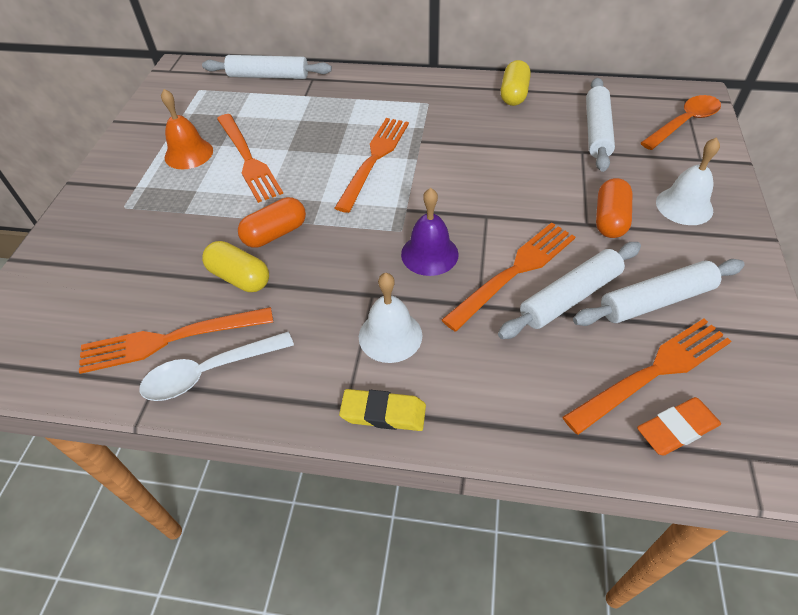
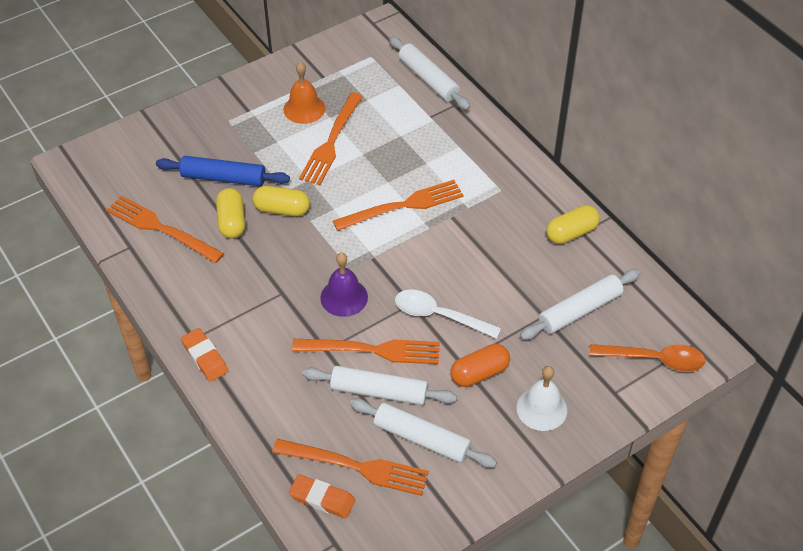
camera: 45 degrees right, 0 degrees up
white spoon [139,332,294,401] -> white spoon moved to [395,289,501,339]
orange capsule [238,197,306,248] -> yellow capsule [253,186,310,216]
yellow eraser [339,389,426,431] -> orange eraser [181,328,228,382]
white bell [359,273,422,363] -> none
none -> blue rolling pin [156,156,290,186]

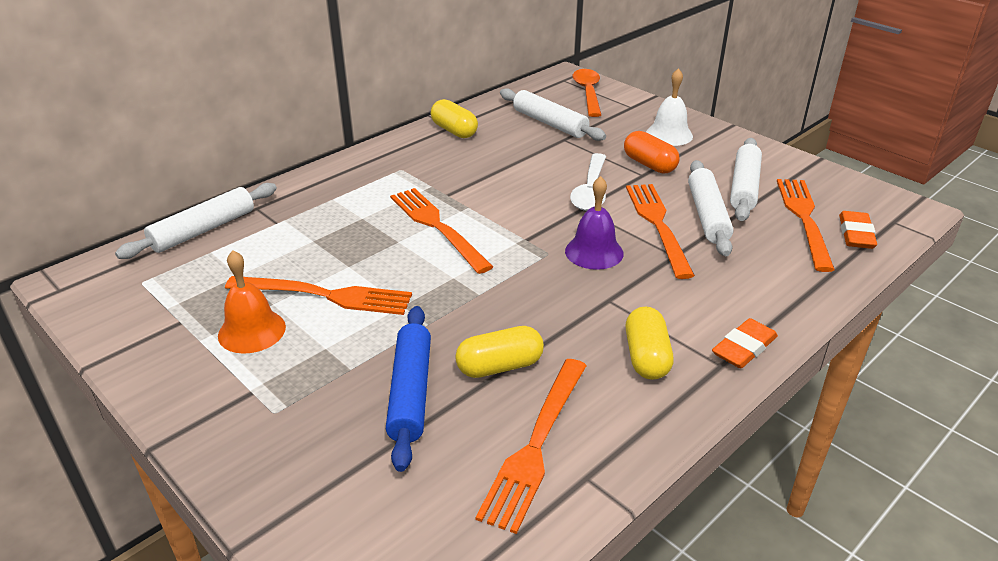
camera: 100 degrees left, 15 degrees down
yellow capsule [253,186,310,216] -> yellow capsule moved to [626,306,673,380]

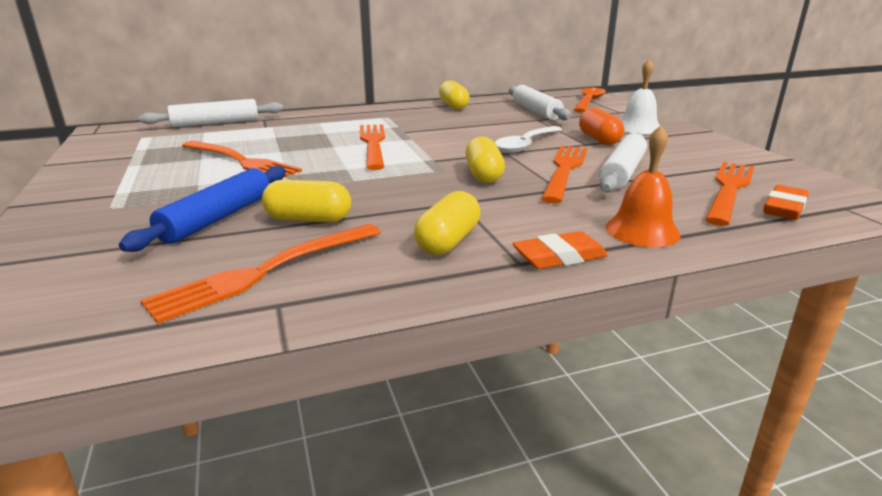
camera: 25 degrees right, 10 degrees down
orange bell [218,250,286,354] -> orange bell moved to [605,125,680,247]
purple bell [565,176,624,270] -> yellow capsule [465,136,505,183]
white rolling pin [730,138,762,221] -> none

